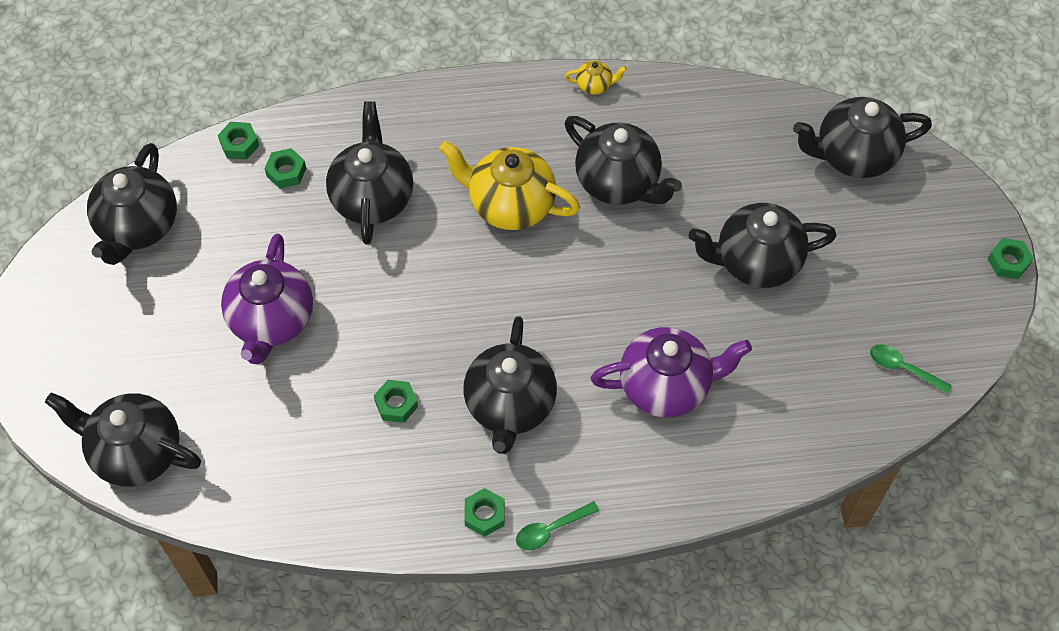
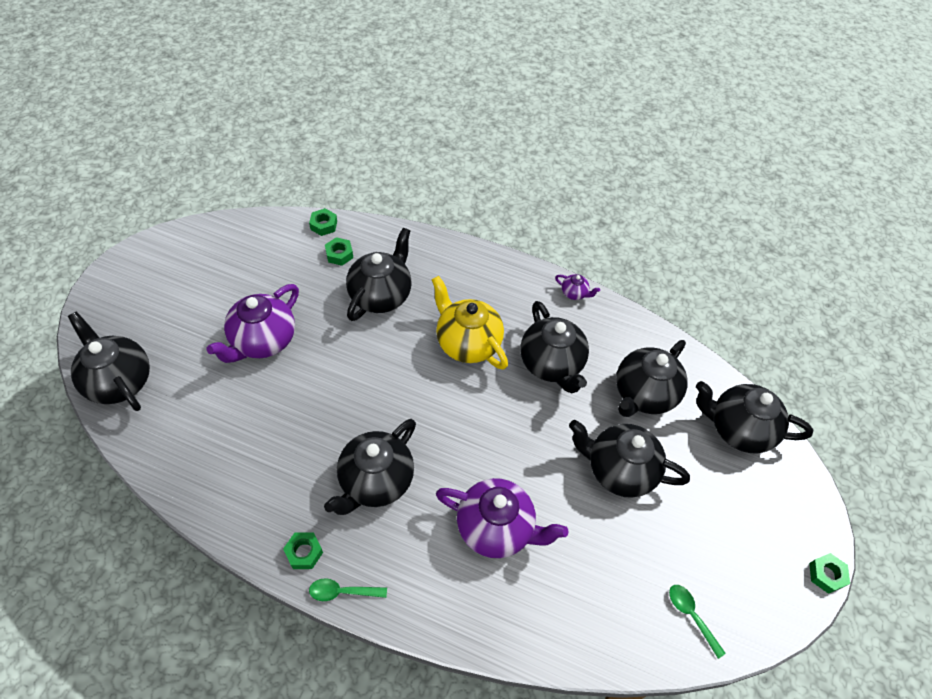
camera: 25 degrees right, 5 degrees down
black teapot [87,143,177,265] -> black teapot moved to [616,340,687,417]
green nut [374,380,418,423] -> none
yellow teapot [564,60,627,95] -> purple teapot [555,274,600,300]

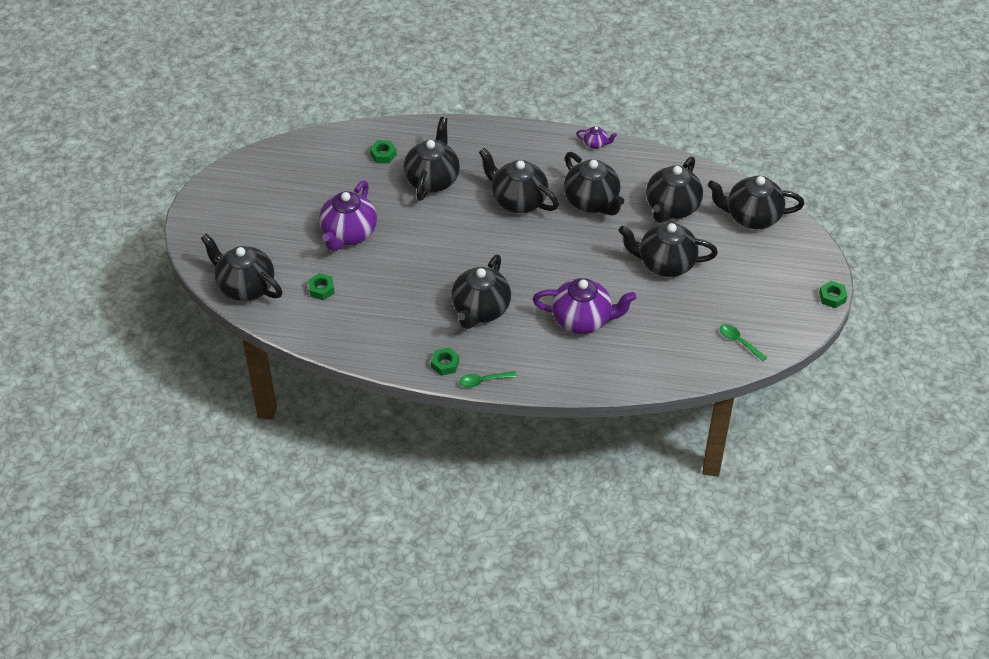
camera: 10 degrees left, 5 degrees down
green nut [309,208,337,236] -> green nut moved to [308,273,335,300]
yellow teapot [432,276,508,370] -> black teapot [479,148,559,213]

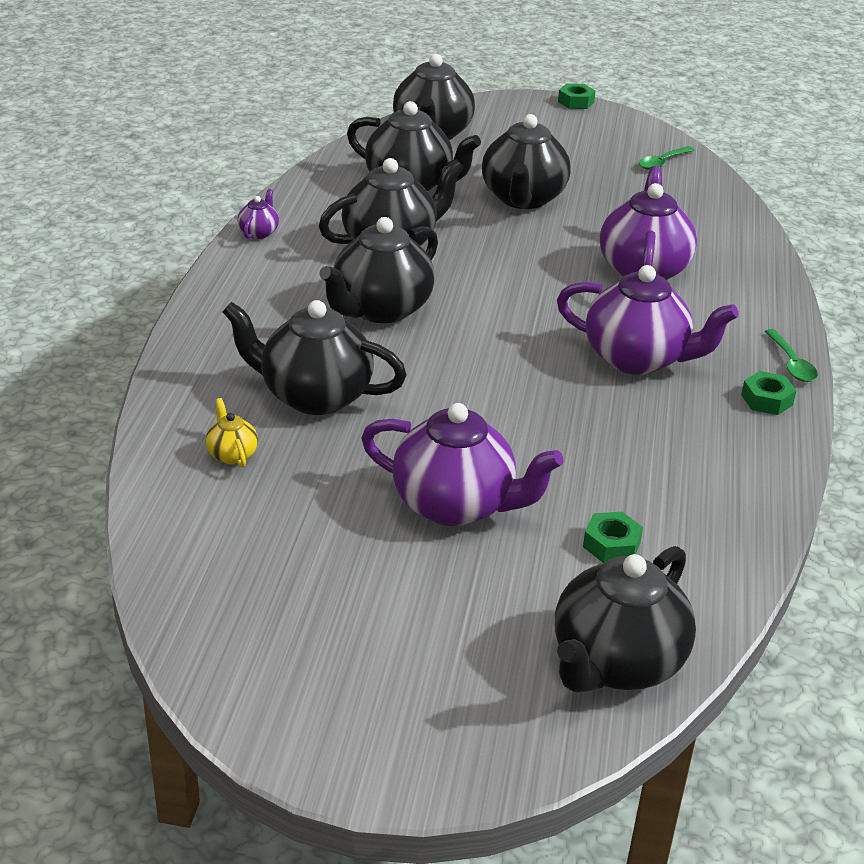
camera: 90 degrees left, 15 degrees down
green nut [370,140,397,163] -> yellow teapot [206,398,258,468]
black teapot [451,255,511,329] -> purple teapot [557,265,739,375]

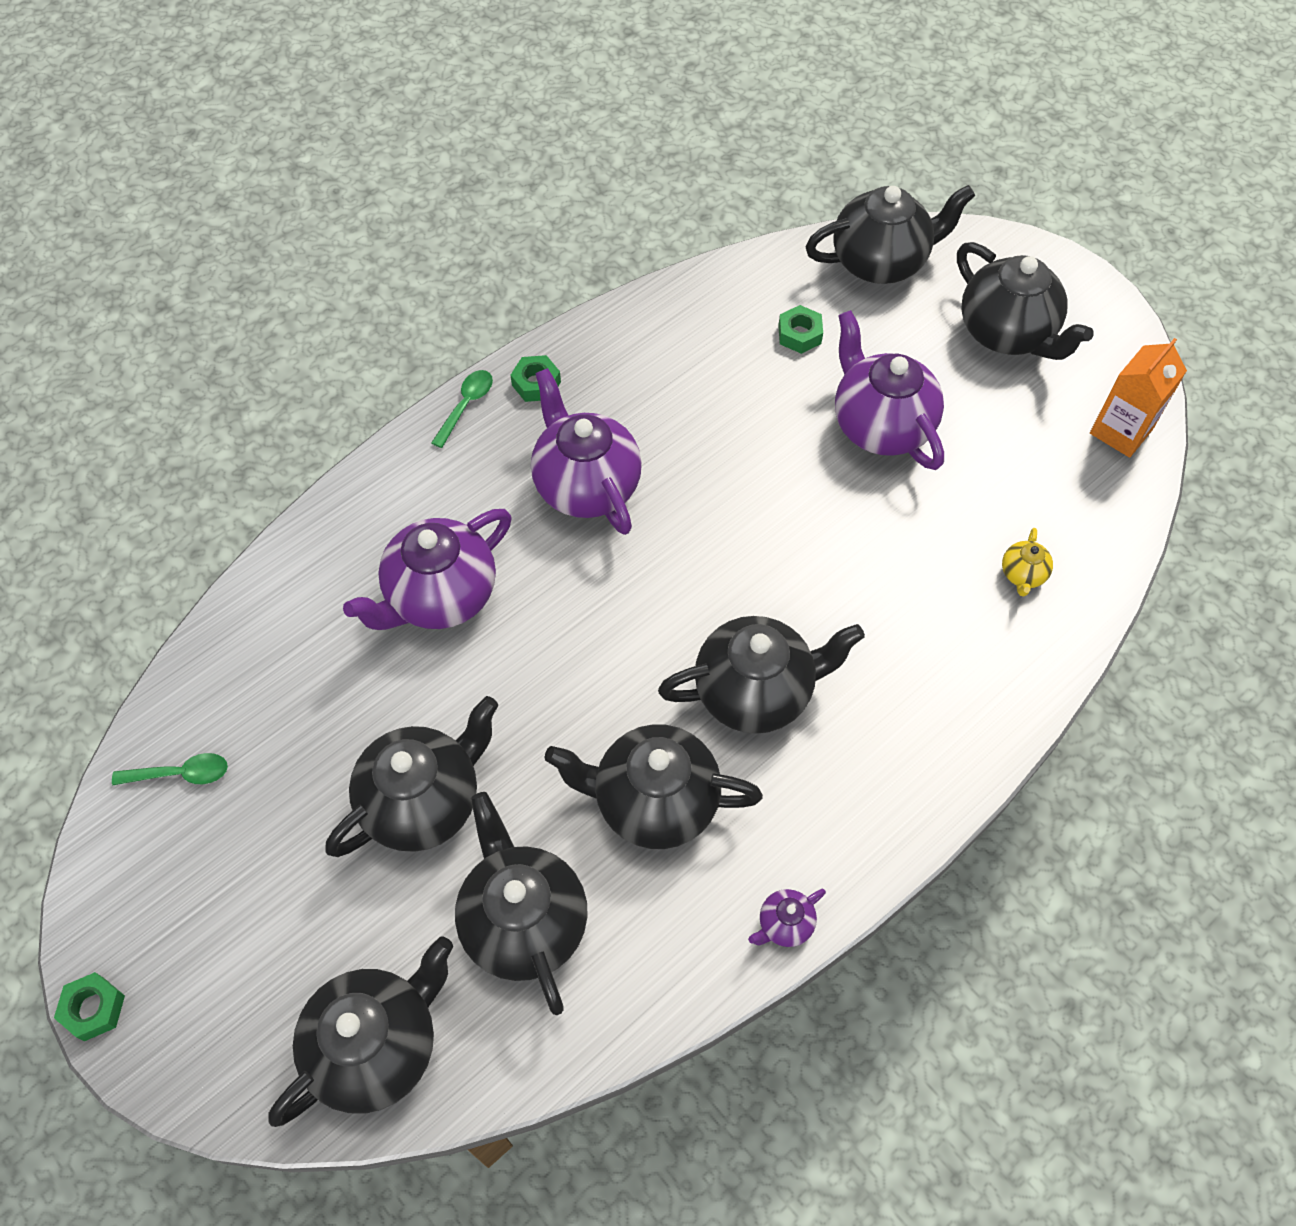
camera: 140 degrees left, 25 degrees up
black teapot [223,300,407,415] -> black teapot moved to [957,242,1094,360]
none -> orange carton [1090,338,1187,458]

